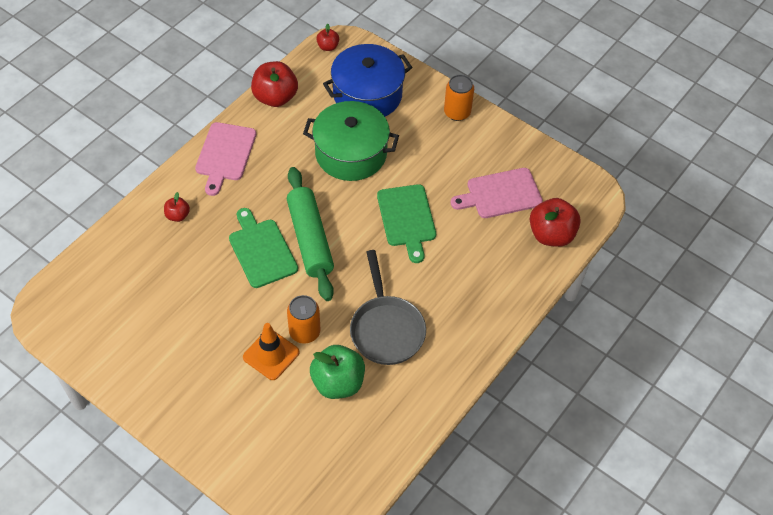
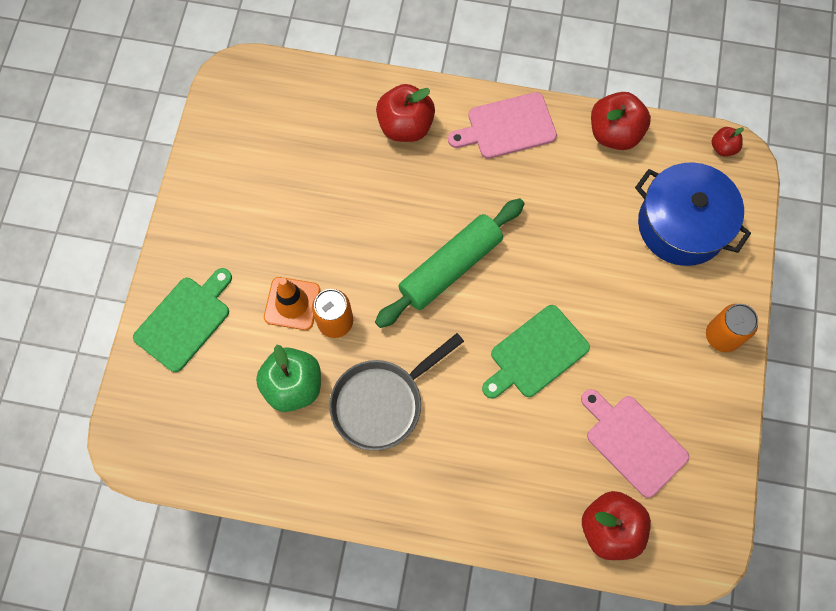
camera: 65 degrees right, 15 degrees up
red apple [164,192,190,222] -> red apple [376,84,435,142], size x1.95
green cutting board [229,208,298,288] -> green cutting board moved to [133,268,232,372]
green pot [303,101,399,181] -> none

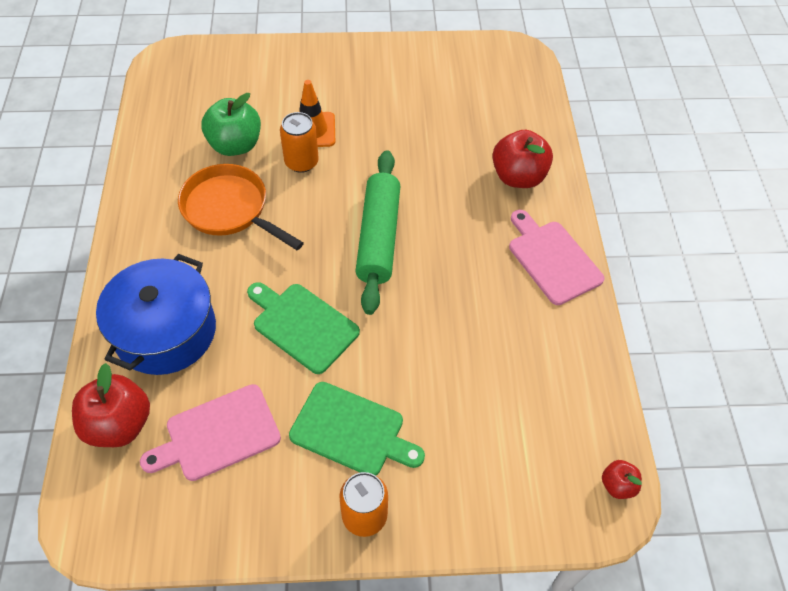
camera: 75 degrees right, 15 degrees down
green cutting board [133,268,232,372] -> green cutting board moved to [289,382,425,475]
grey pan [329,333,464,451] -> orange pan [178,164,304,250]
green rolling pin [375,198,524,328] -> green rolling pin turned 60 degrees clockwise [355,150,400,315]
pink cutting board [581,389,689,498] -> pink cutting board turned 150 degrees counterclockwise [140,384,281,481]
red apple [591,92,651,150] -> none
blue pot [635,162,751,266] -> blue pot moved to [96,254,216,375]

